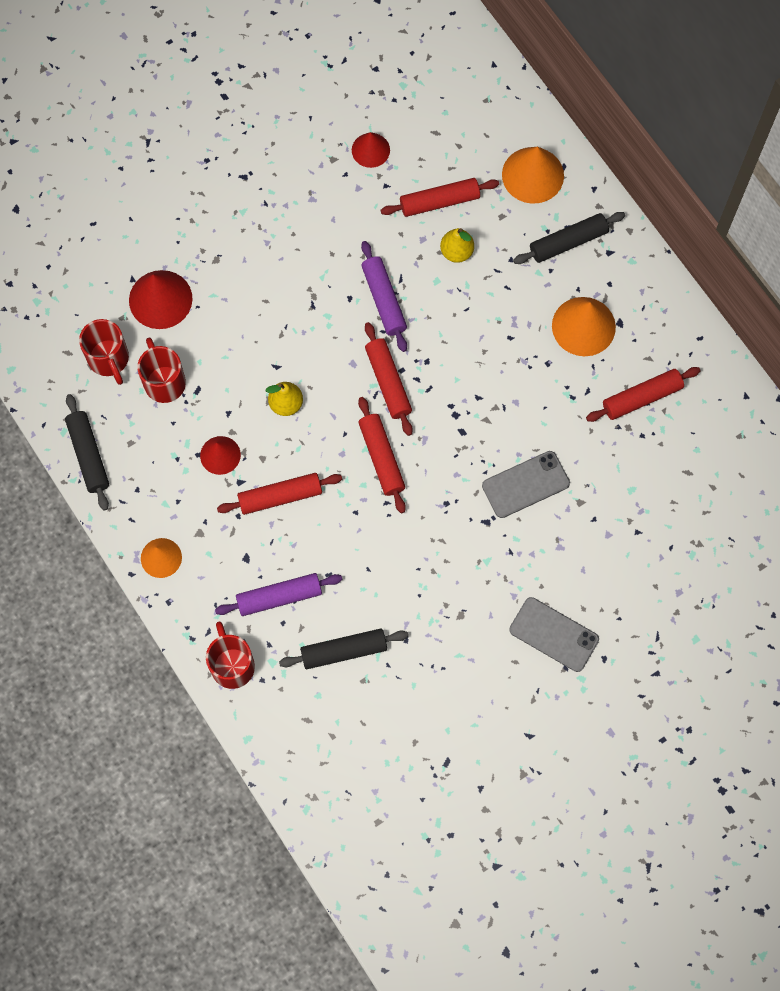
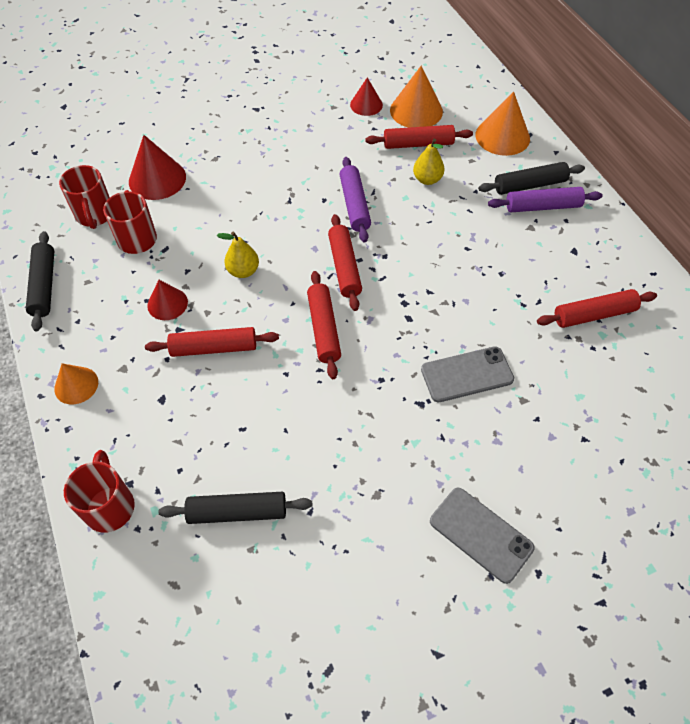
camera: 10 degrees right, 15 degrees down
purple rolling pin [215,573,343,616] -> purple rolling pin moved to [488,187,603,212]
orange cone [552,297,616,356] -> orange cone moved to [390,66,443,128]

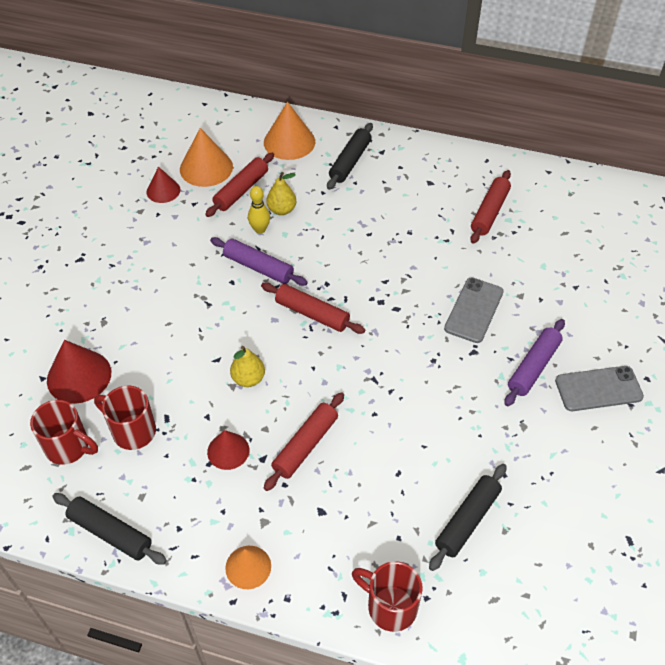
camera: 50 degrees left, 5 degrees down
red rolling pin [307,271,341,379] -> none
purple rolling pin [488,187,603,212] -> purple rolling pin moved to [504,319,565,406]
none -> yellow bowling pin [248,186,270,234]

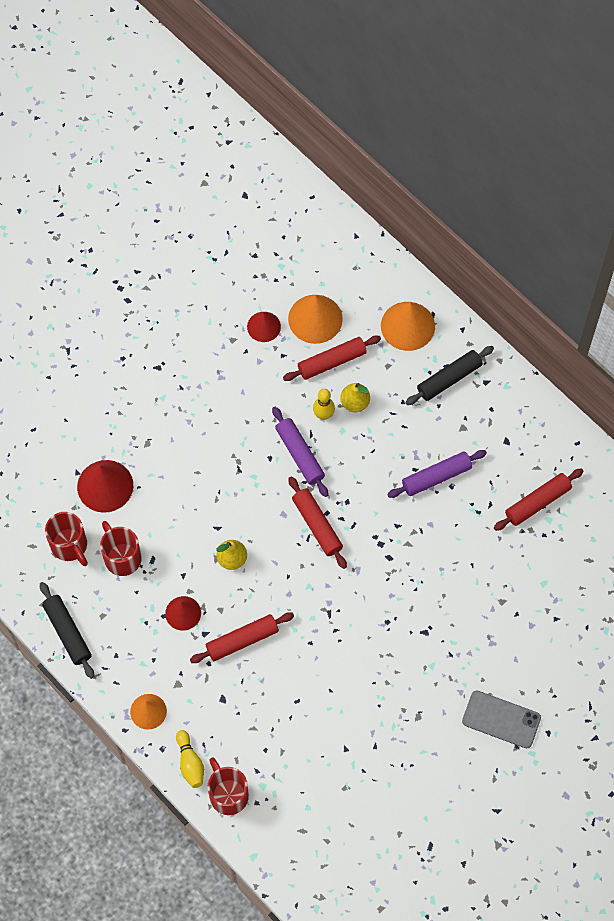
camera: 30 degrees right, 15 degrees up
black rolling pin [429,464,507,571] -> none
grey phone [444,277,504,343] -> none
purple rolling pin [504,319,565,406] -> purple rolling pin moved to [387,450,487,498]
none -> yellow bowling pin [176,730,204,788]

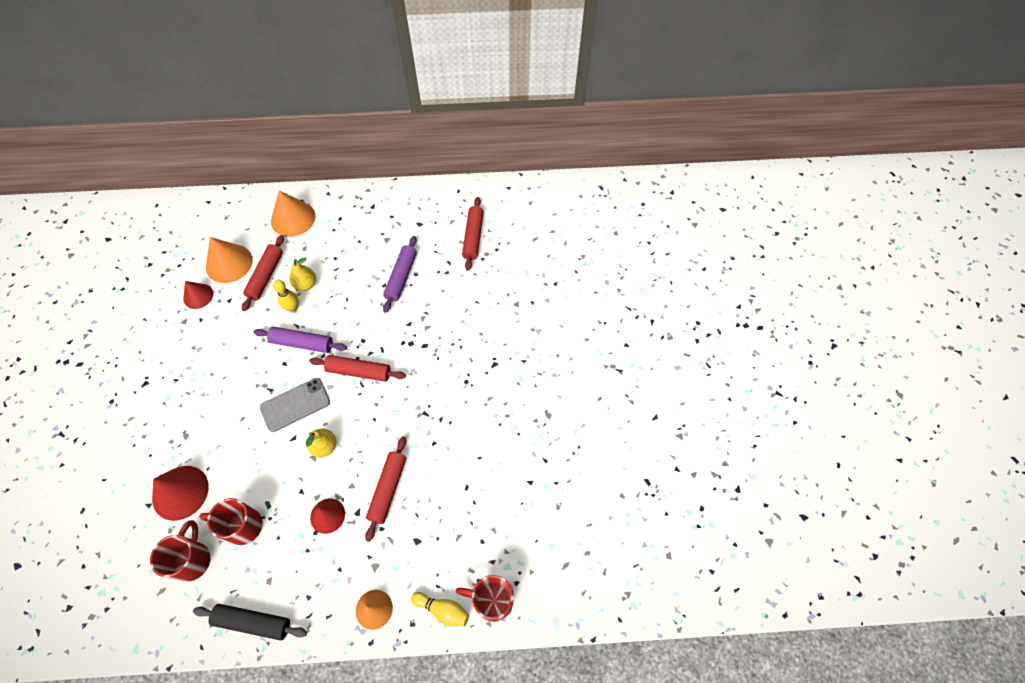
camera: 50 degrees left, 5 degrees down
red mug [45,512,88,566] -> red mug turned 90 degrees counterclockwise [150,520,210,582]
black rolling pin [405,346,494,405] -> none
grey phone [462,690,541,748] -> grey phone moved to [260,378,330,432]

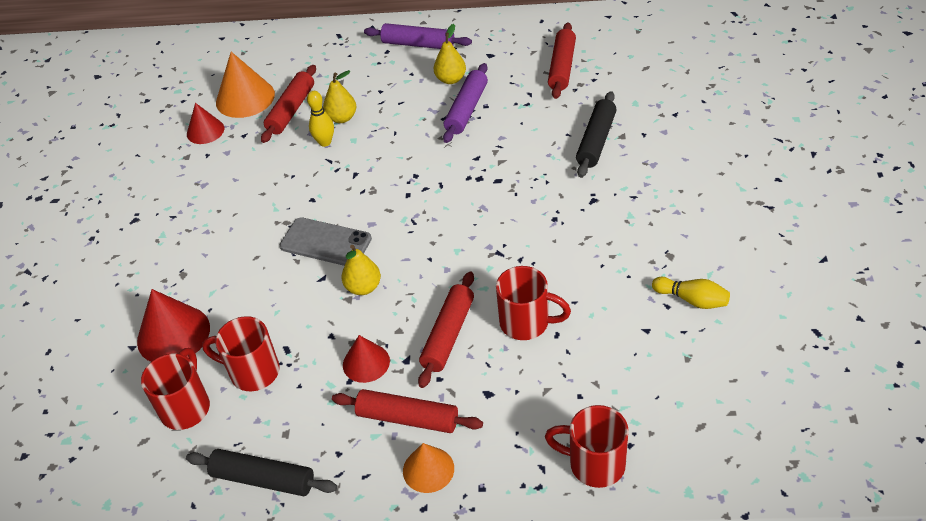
camera: 10 degrees right, 15 degrees down
purple rolling pin [253,327,347,353] -> purple rolling pin moved to [364,23,472,49]
grey phone [260,378,330,432] -> grey phone turned 45 degrees clockwise [280,217,372,266]
orange cone [271,190,316,237] -> none
red rolling pin [309,355,406,382] -> red rolling pin moved to [332,389,483,433]
yellow bowling pin [411,592,469,626] -> yellow bowling pin moved to [652,277,730,309]
none -> yellow pear [434,24,466,84]
none -> red mug [496,266,571,340]
none -> black rolling pin [576,91,617,177]

